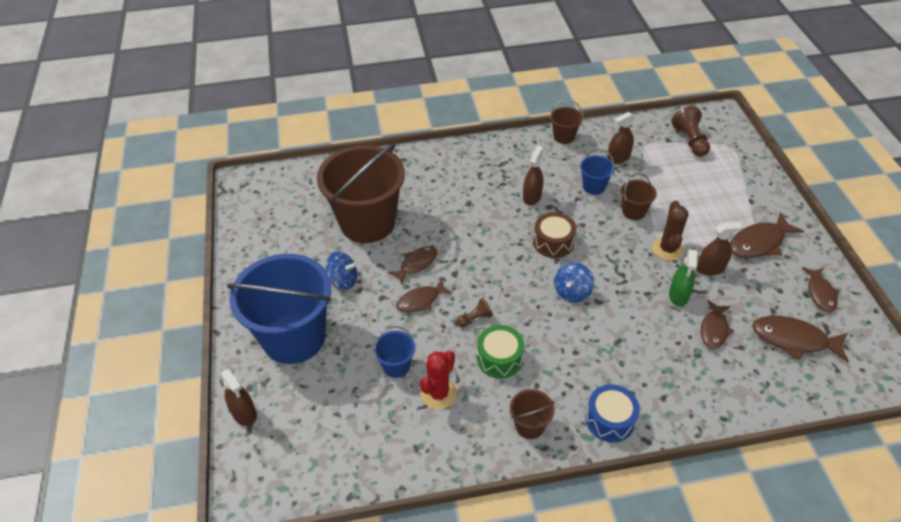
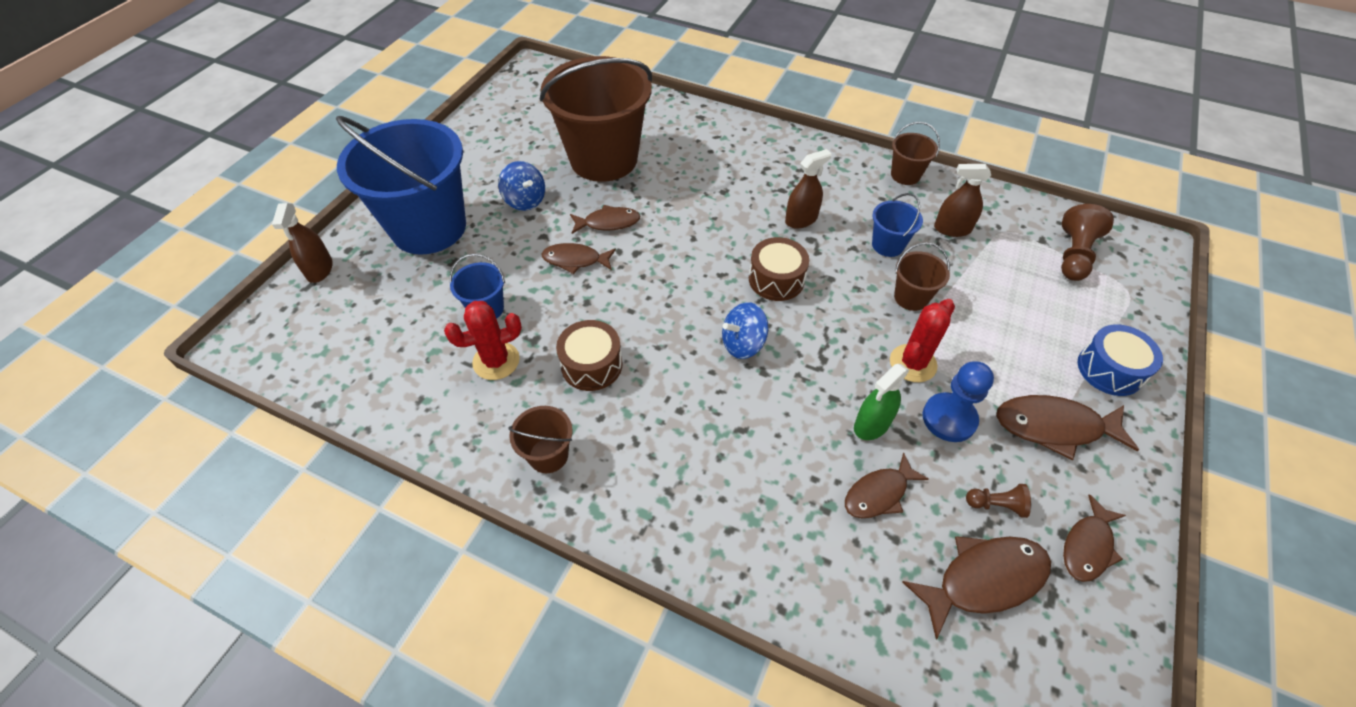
camera: 35 degrees right, 5 degrees up
brown pawn [457,298,493,327] -> brown pawn moved to [966,484,1031,518]
green drum [477,325,524,378] -> brown drum [556,320,623,391]
blue drum [586,384,640,442] -> blue drum moved to [1077,325,1163,396]
brown cactus [652,201,689,261] -> red cactus [890,299,955,382]
brown spray bottle [697,222,743,276] -> blue pawn [922,361,994,442]
brown fish [752,316,849,362] -> brown fish turned 105 degrees clockwise [902,536,1051,639]

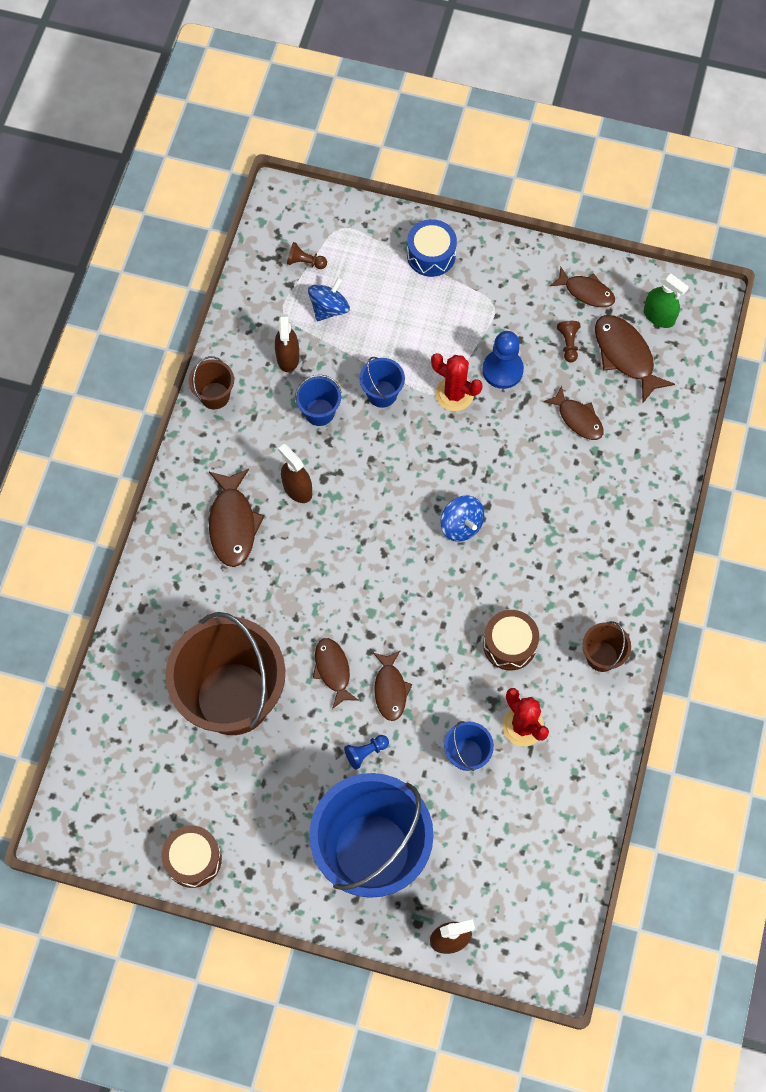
camera: 100 degrees left, 15 degrees up
blue spinning top [498,161,545,211] -> blue spinning top moved to [308,277,350,321]
brown drum [749,237,809,301] -> brown drum moved to [161,825,222,888]
green spray bottle [854,364,909,440] -> green spray bottle moved to [644,273,689,328]
brown bucket [894,242,950,311] -> blue bucket [359,357,405,408]
brown fish [996,395,1139,460] -> brown fish moved to [209,469,265,567]
brown pawn [1061,204,1114,281] -> brown pawn [287,242,327,269], size x0.57
none -> blue pawn [344,735,389,770]

